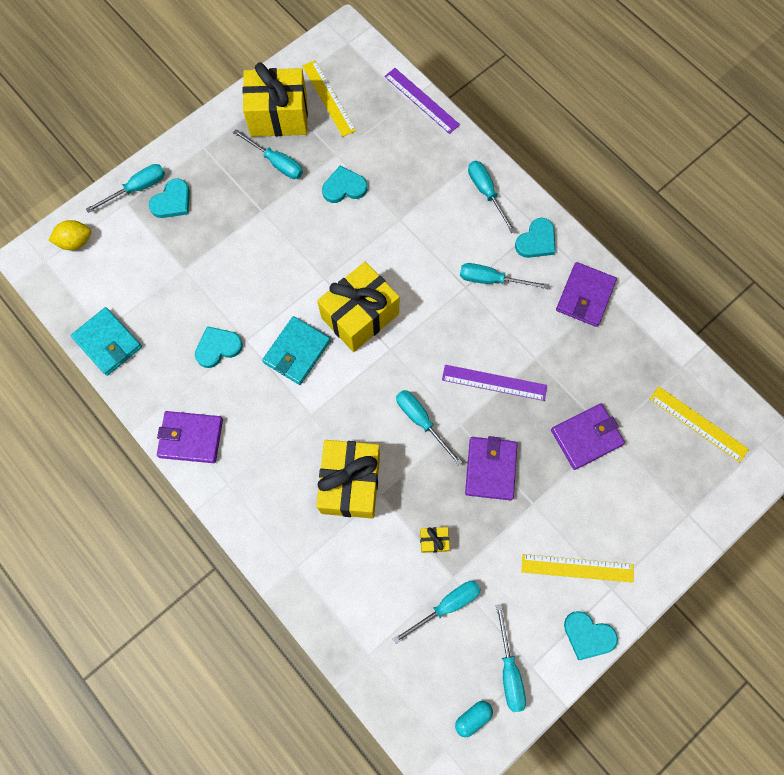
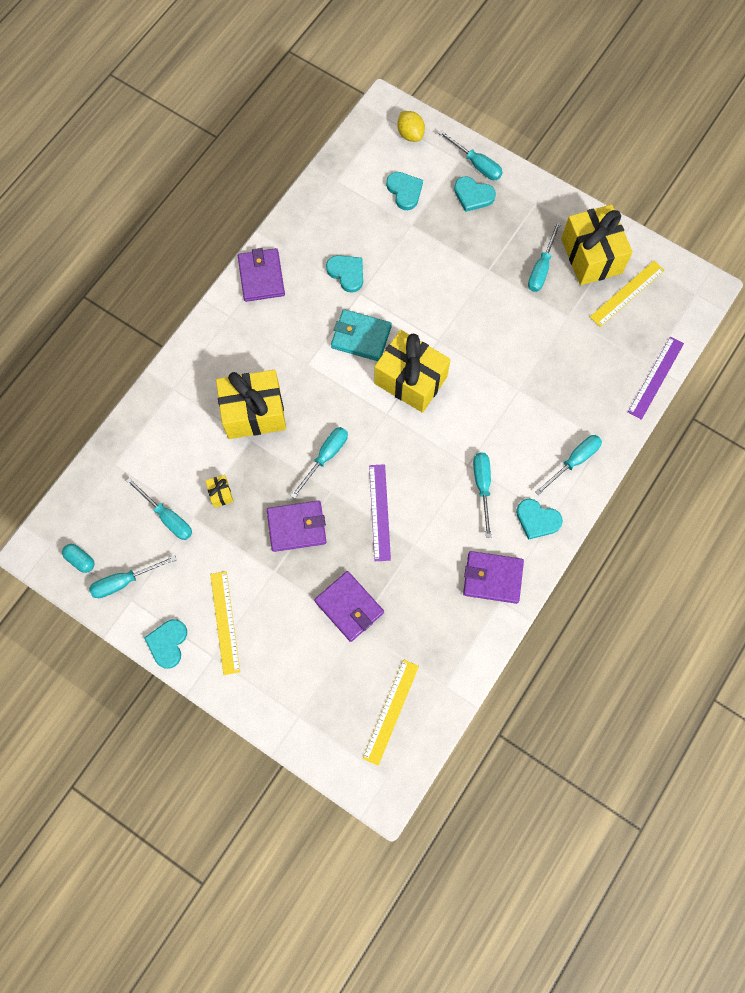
camera: 75 degrees right, 0 degrees up
turquoise wallet [71,307,142,376] -> none
turquoise heart [322,166,367,203] -> turquoise heart moved to [386,172,423,210]

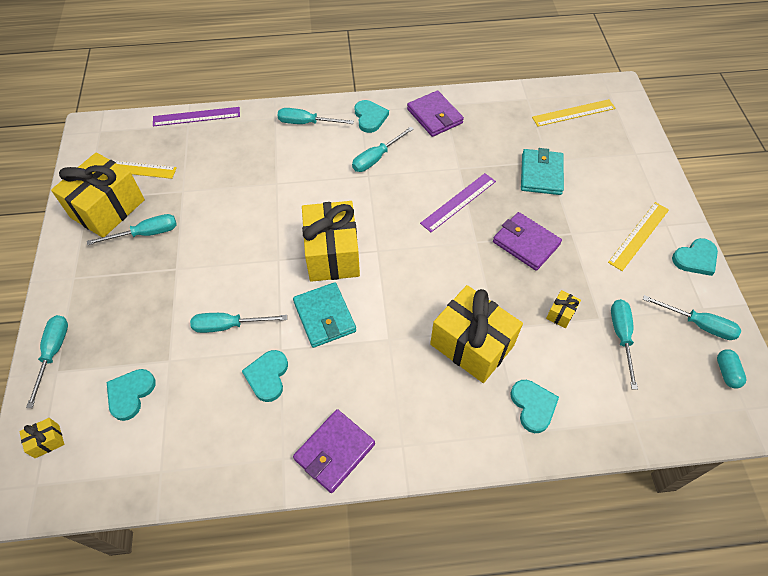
camera: 130 degrees left, 15 degrees down
turquoise screwdriver [290,427,348,499] -> turquoise screwdriver moved to [190,313,287,333]
purple wallet [314,571,384,642] -> turquoise wallet [521,148,564,195]
yellow lemon [397,111,425,142] -> yellow gift [19,418,65,458]
turquoise heart [454,176,496,212] -> turquoise heart moved to [510,380,559,433]

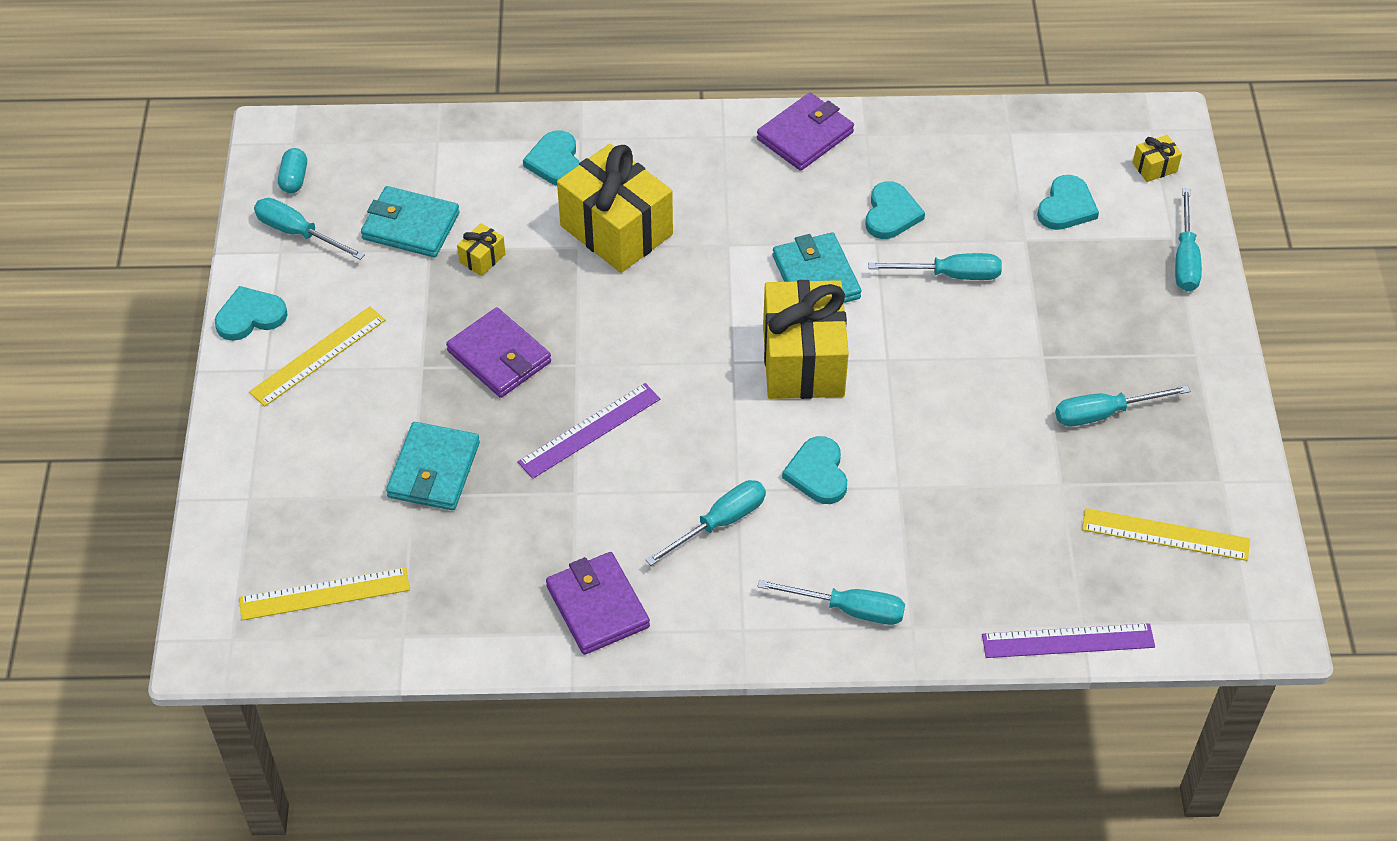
camera: 175 degrees left, 5 degrees down
yellow gift [51,152,145,237] -> none
turquoise heart [355,100,389,133] -> turquoise heart moved to [782,436,847,504]
turquoise screwdriver [611,299,638,390] -> turquoise wallet [361,186,460,257]

